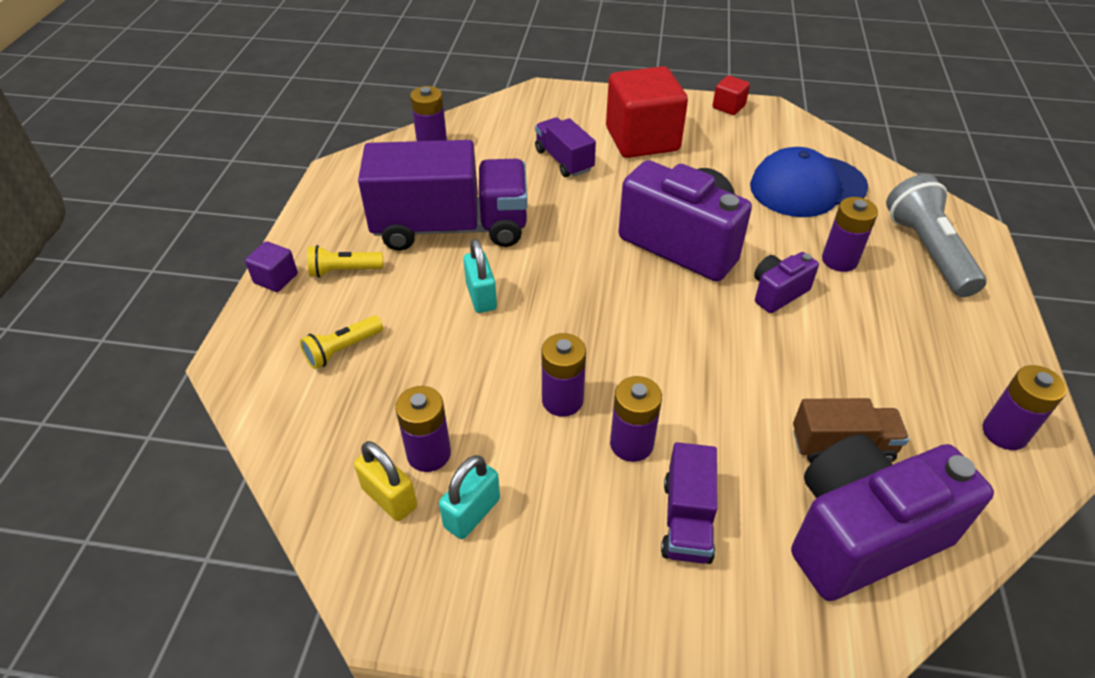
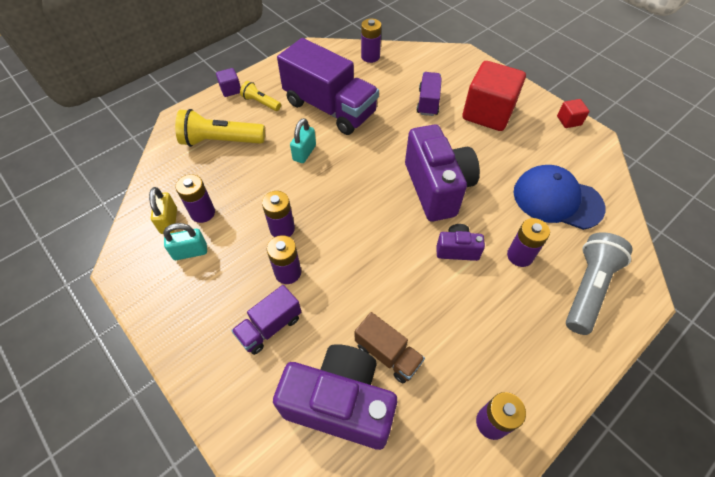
camera: 40 degrees right, 10 degrees up
yellow flashlight [300,315,383,369] -> yellow flashlight [175,109,265,147], size x1.83

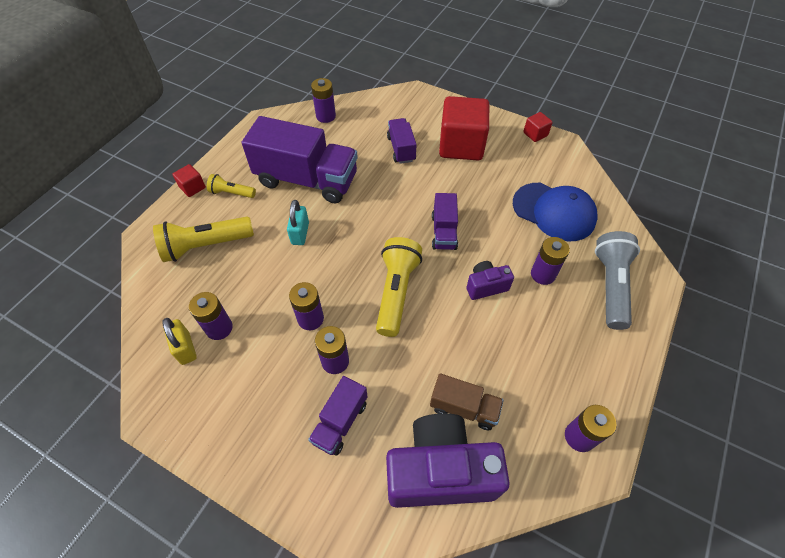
camera: 20 degrees left, 0 degrees up
turquoise padlock [163,223,207,260] -> none
purple cube [216,68,241,97] -> red cube [173,164,206,197]
purple camera [405,124,480,221] -> purple truck [432,193,458,250]
blue cap [513,165,605,230] -> blue cap turned 150 degrees counterclockwise [513,183,598,242]
none -> yellow flashlight [376,237,422,337]

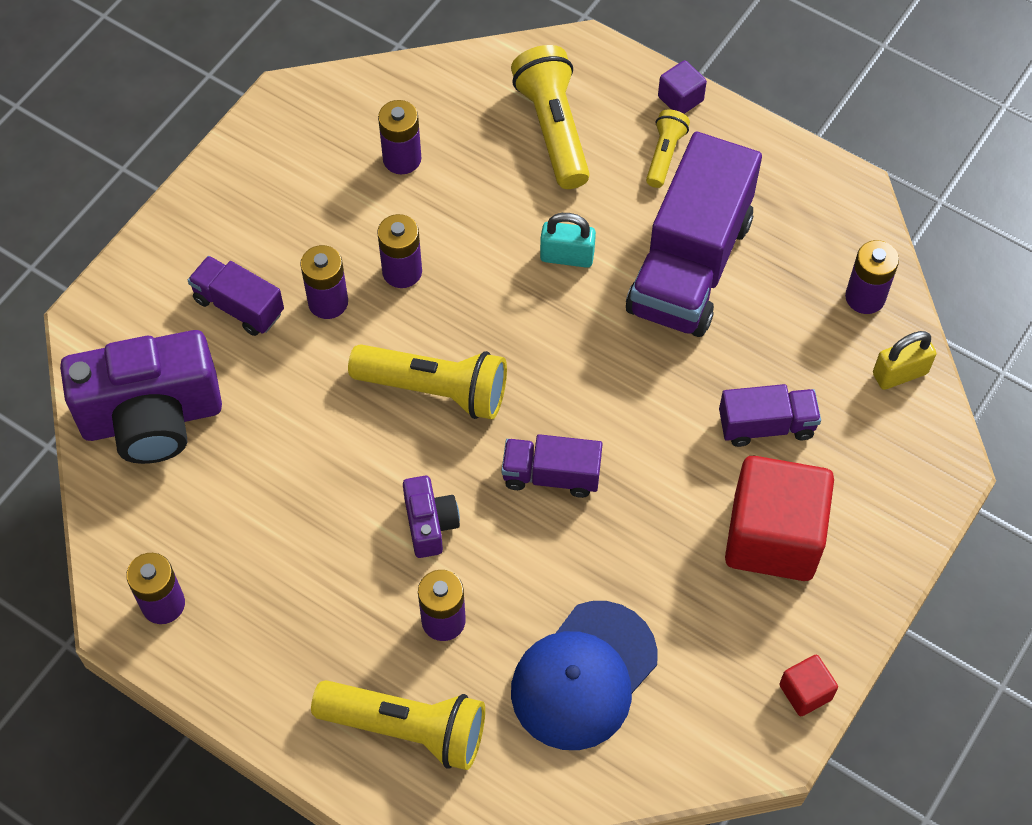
camera: 95 degrees right, 5 degrees up
yellow padlock [162,318,197,365] -> yellow padlock moved to [873,331,936,390]
red cube [173,164,206,197] -> purple cube [658,60,707,114]
purple camera [386,413,510,508] -> purple camera turned 75 degrees clockwise [60,330,222,464]
brown truck [430,373,504,430] -> none
grey flashlight [595,231,640,330] -> yellow flashlight [311,680,485,770]

